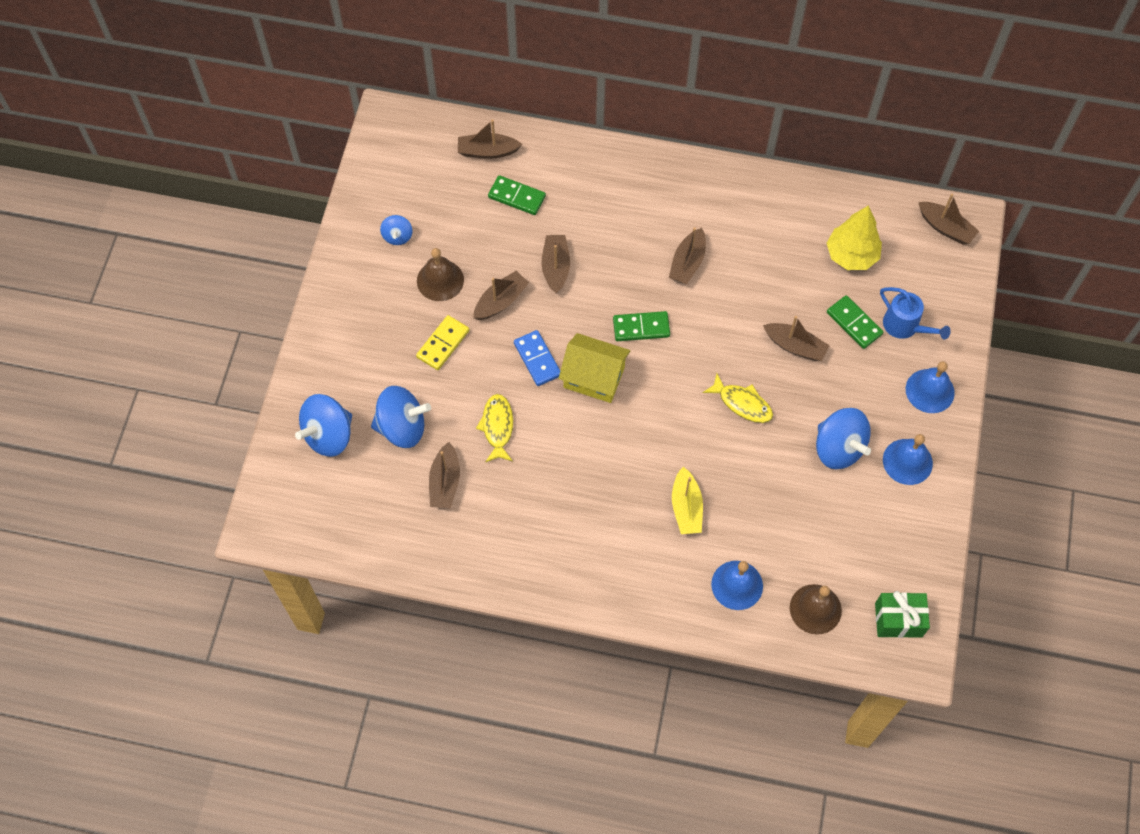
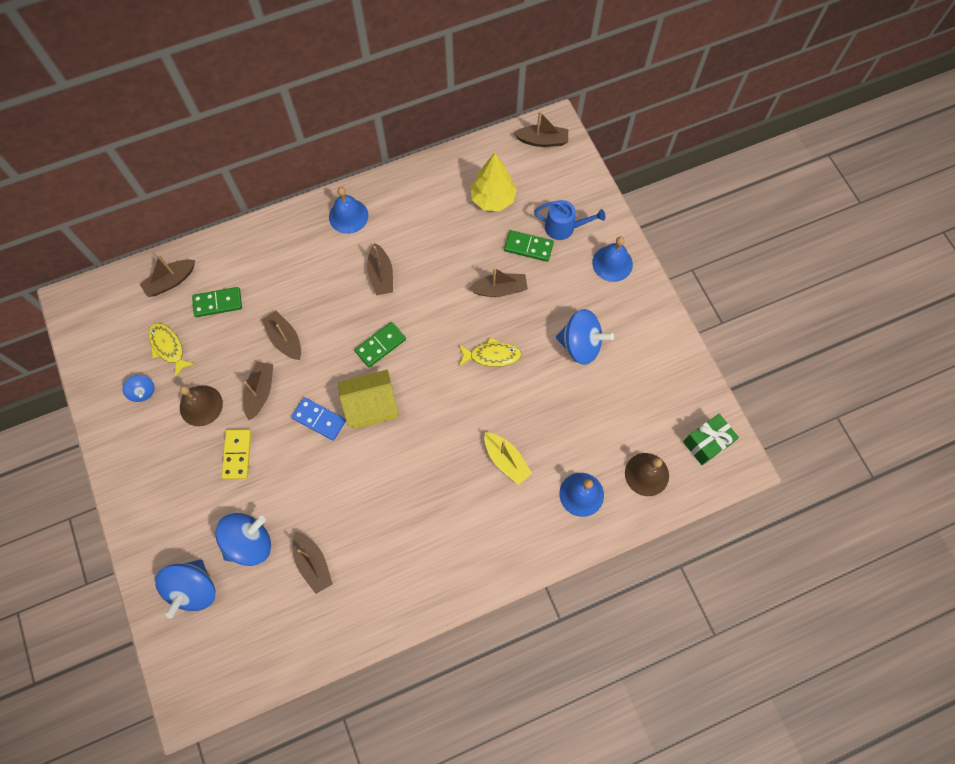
camera: 35 degrees left, 5 degrees up
yellow fish [476,394,513,462] -> yellow fish moved to [148,323,195,377]
blue bell [883,434,933,485] -> blue bell moved to [329,187,368,234]

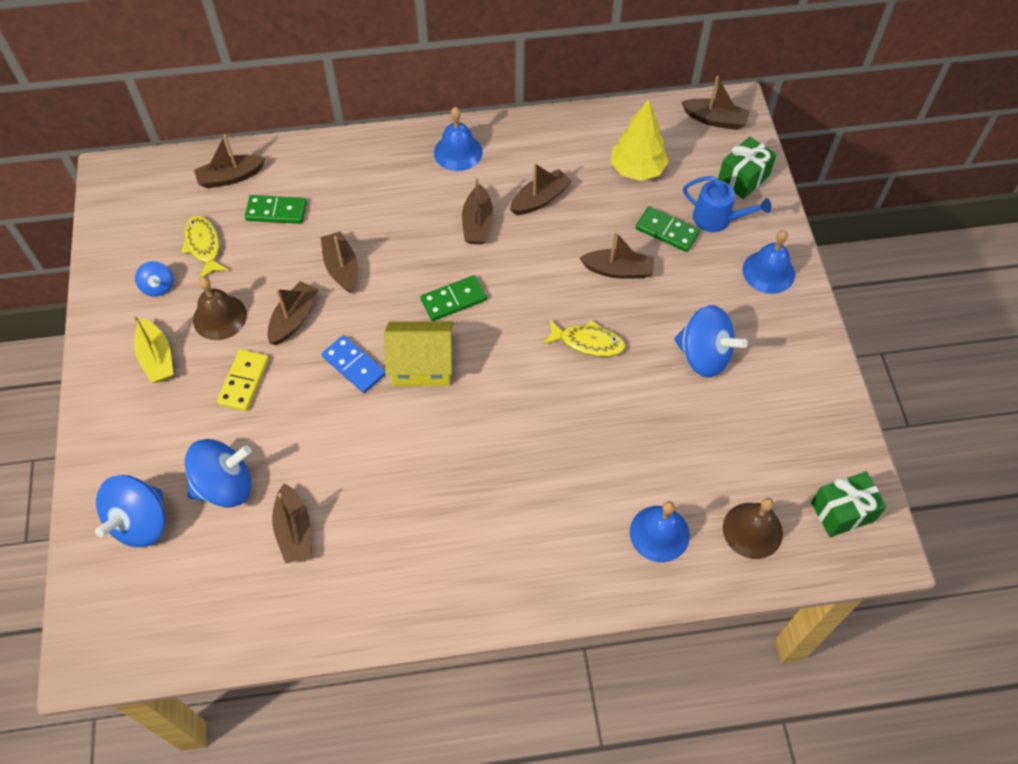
camera: 15 degrees right, 10 degrees down
yellow boat [484,432,532,485] -> yellow boat moved to [133,316,173,383]
none -> brown boat [510,163,572,215]
none -> green gift [718,136,777,199]

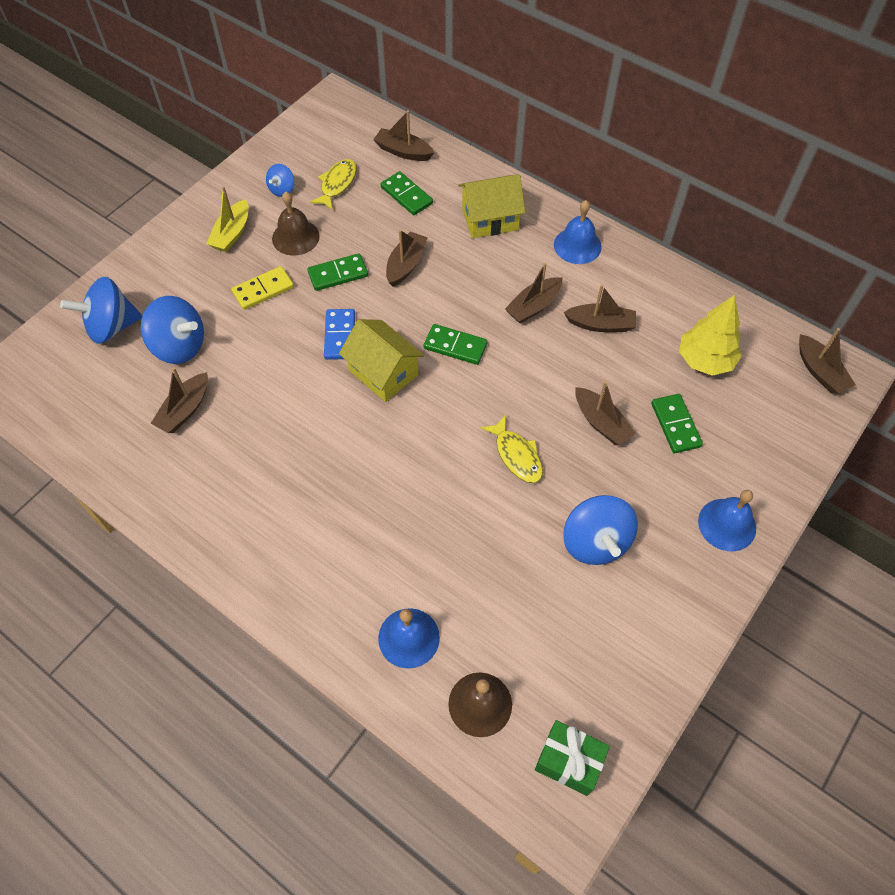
camera: 45 degrees right, 0 degrees up
brown boat [267,281,318,345] -> green domino [307,253,368,291]
blue watering can [683,176,771,232] -> none
green gift [718,136,777,199] -> none
none -> yellow house [458,174,525,238]

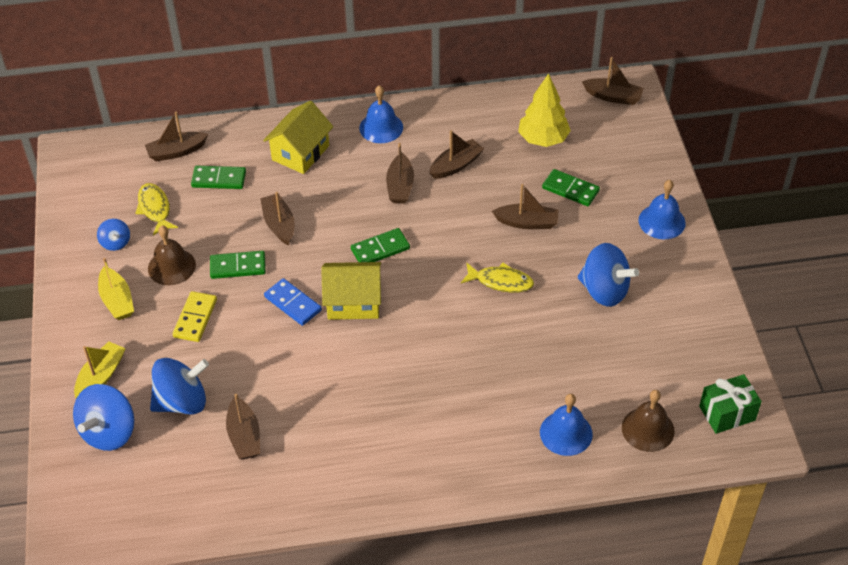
camera: 45 degrees left, 10 degrees down
green domino [307,253,368,291] -> green domino turned 60 degrees clockwise [210,251,266,279]
none -> yellow boat [74,341,126,399]

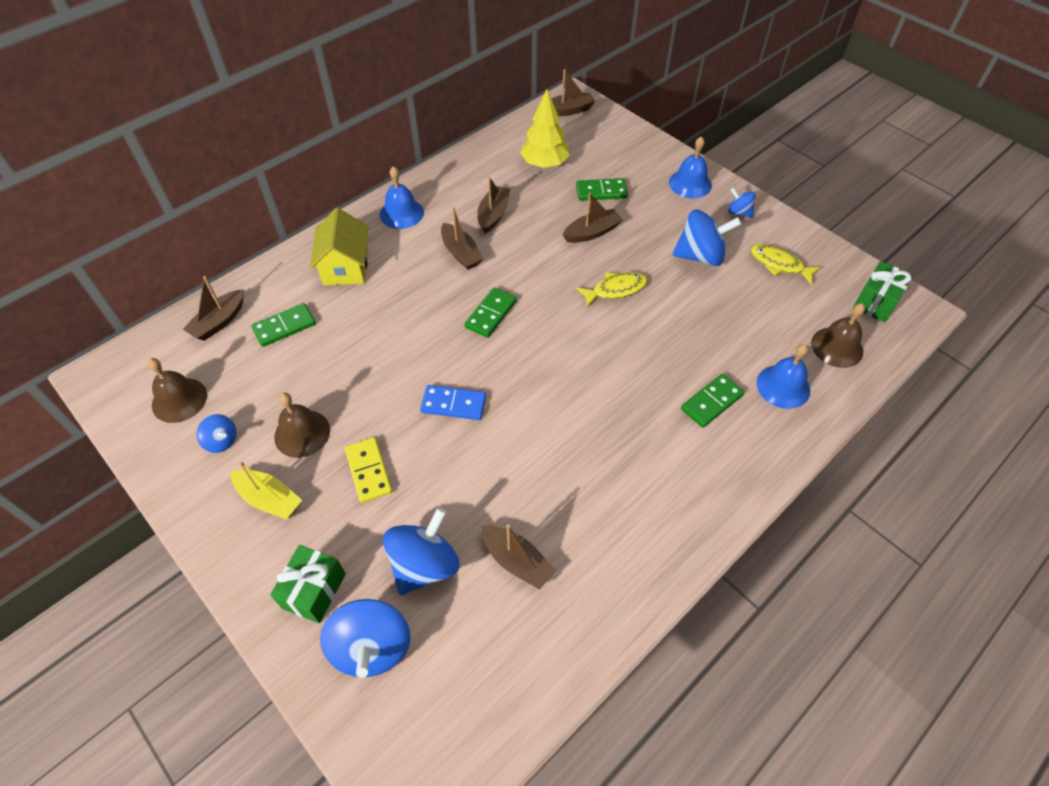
camera: 35 degrees left, 5 degrees up
yellow boat [74,341,126,399] -> green gift [270,545,346,623]
yellow fish [135,183,178,236] -> yellow fish moved to [750,244,821,285]
green domino [210,251,266,279] -> green domino moved to [681,374,744,428]
brown boat [260,192,295,246] -> none
yellow house [321,262,381,320] -> none
none -> brown bell [147,358,207,423]
none -> blue spinning top [728,187,756,218]

